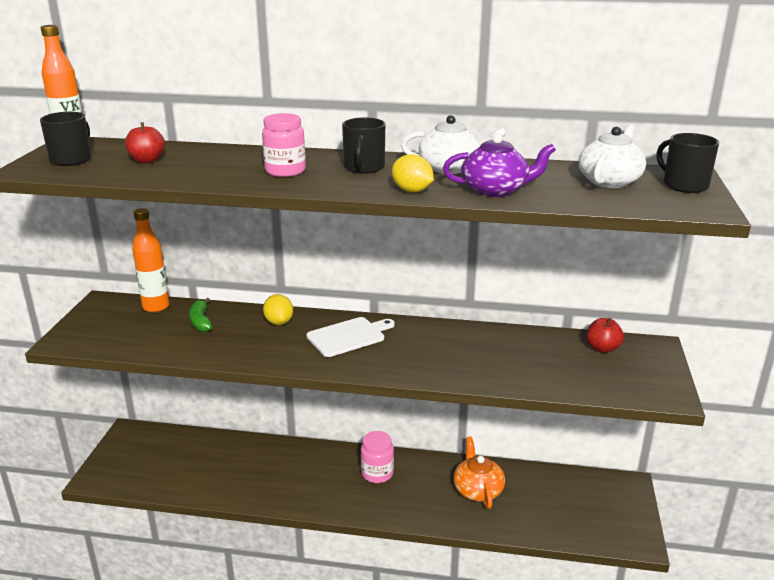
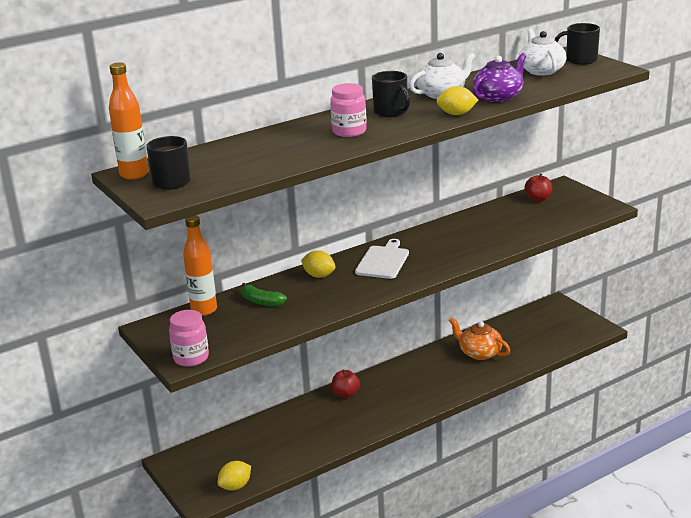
camera: 40 degrees left, 0 degrees up
red apple [125,122,165,163] -> red apple moved to [332,369,360,398]
pink jar [361,431,394,483] -> pink jar moved to [169,310,209,367]
none -> yellow lemon [217,461,251,491]

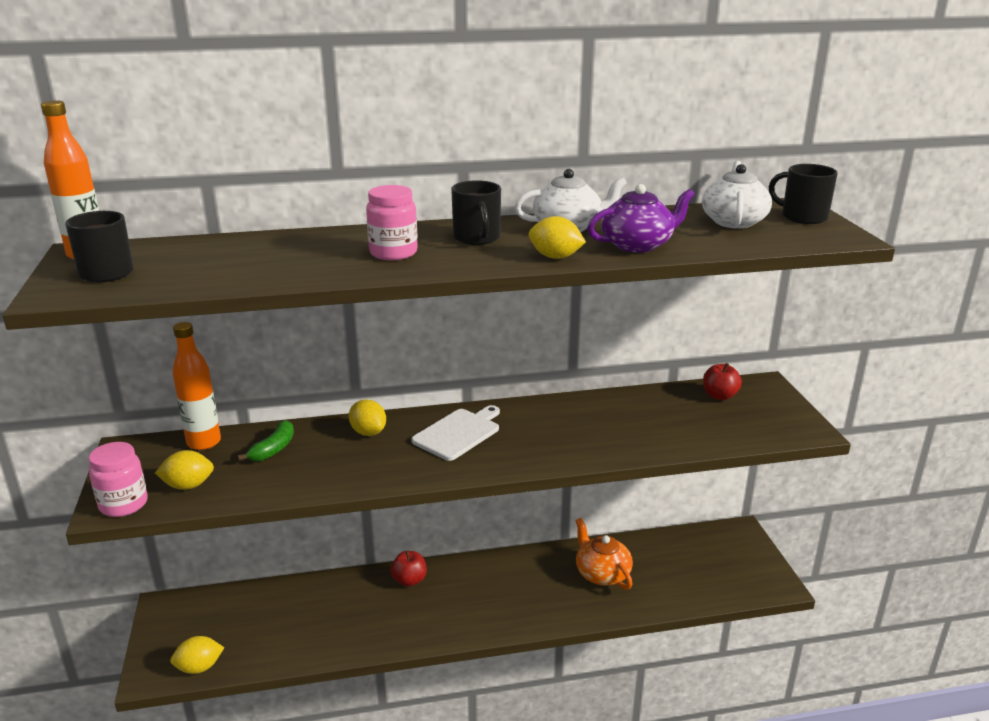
camera: 20 degrees right, 0 degrees up
green banana [241,283,287,306] -> green banana turned 120 degrees counterclockwise [238,420,294,461]
none -> yellow lemon [155,450,214,490]

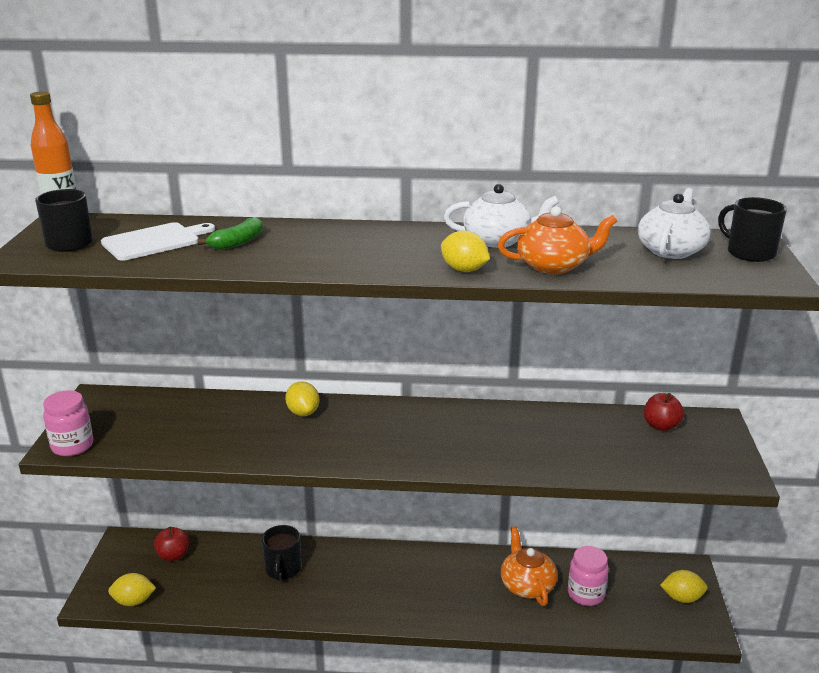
camera: 15 degrees right, 0 degrees up
yellow lemon [155,450,214,490] -> yellow lemon moved to [660,570,707,603]
orange bottle [172,322,221,450] -> none
green banana [238,420,294,461] -> green banana moved to [197,217,263,250]
pink jar [366,185,418,260] -> pink jar moved to [568,546,609,606]
red apple [391,551,427,587] -> red apple moved to [154,527,189,561]
white cutting board [411,405,500,461] -> white cutting board moved to [101,222,215,261]
black mug [451,180,501,245] -> black mug moved to [262,525,302,581]
purple teapot [587,184,695,253] -> orange teapot [498,206,617,274]

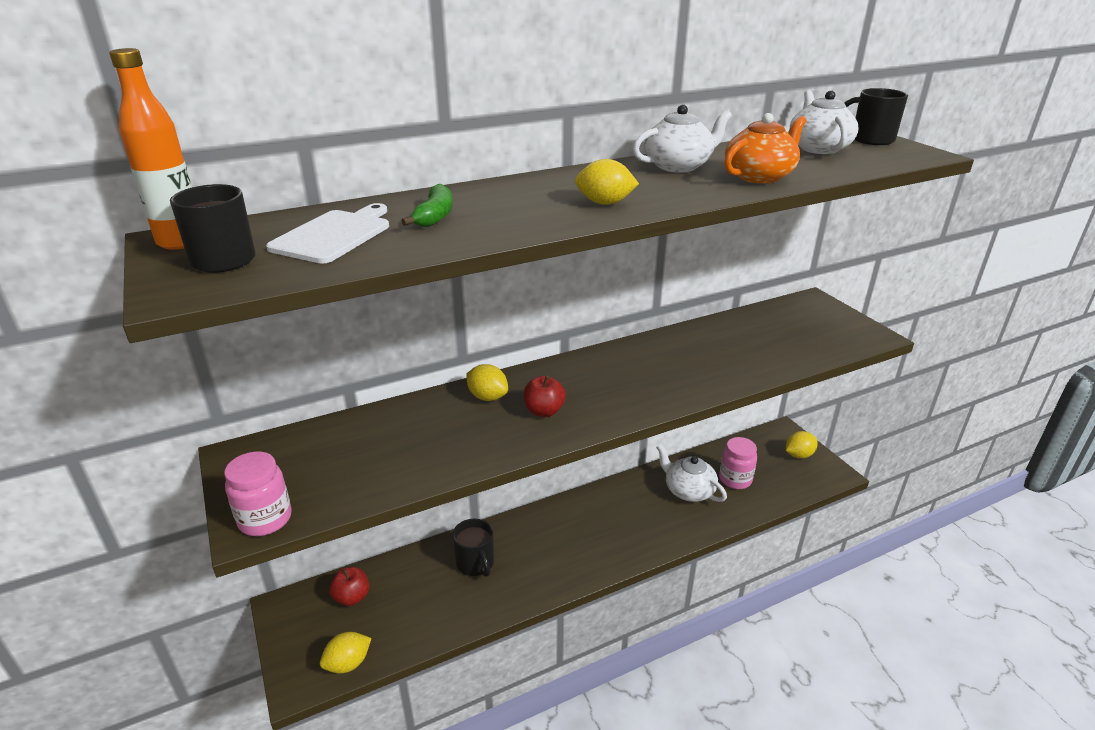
camera: 30 degrees left, 5 degrees up
yellow lemon [441,231,490,272] -> yellow lemon moved to [575,159,639,205]
orange teapot [501,526,558,606] -> white teapot [656,444,727,502]
red apple [644,393,684,431] -> red apple moved to [524,375,566,417]

